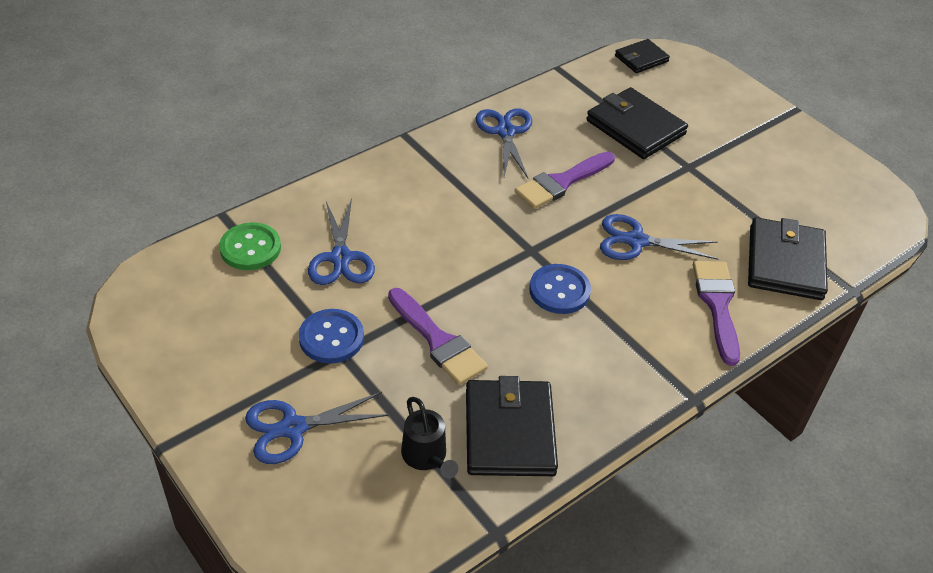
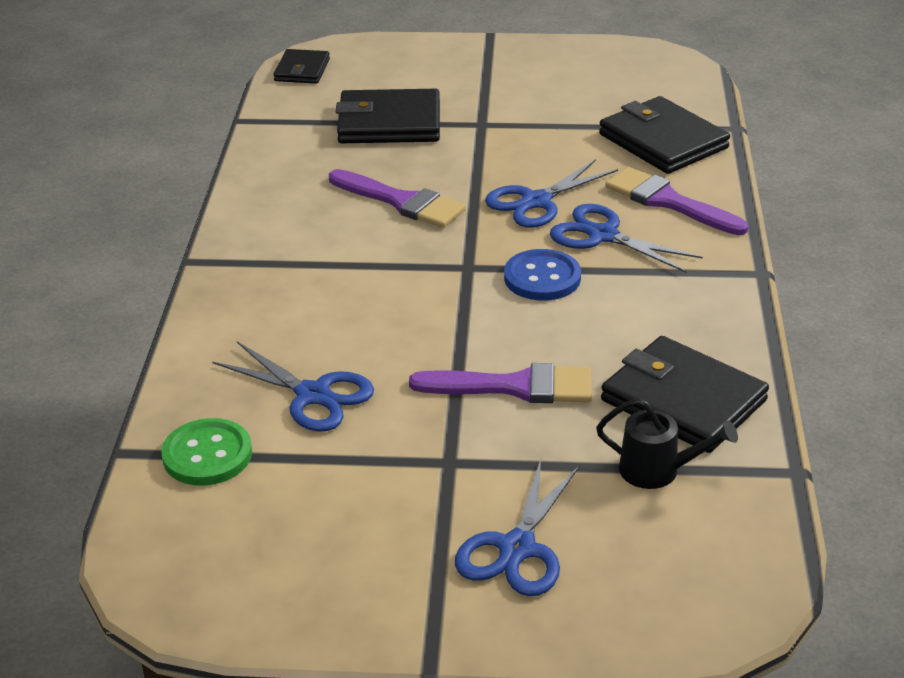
camera: 45 degrees left, 10 degrees down
blue button [299,309,364,363] -> none
blue scissors [476,109,532,178] -> blue scissors moved to [550,204,703,273]
purple brush [515,151,615,209] -> purple brush turned 60 degrees counterclockwise [329,169,466,228]

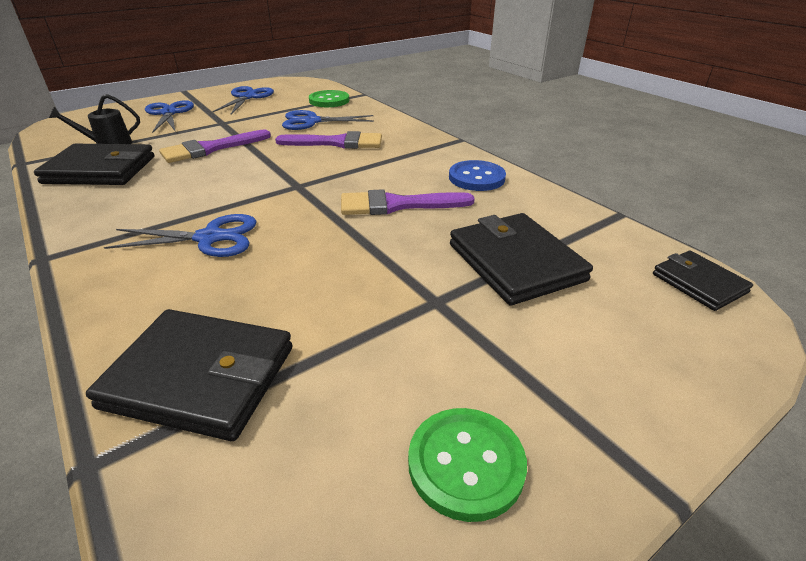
camera: 140 degrees right, 0 degrees up
black wallet [336,89,440,143] -> black wallet turned 75 degrees counterclockwise [450,213,593,305]
blue scissors [485,159,618,228] -> blue scissors moved to [212,86,274,114]
blue button [504,249,581,301] -> blue button moved to [449,160,506,191]
purple brush [606,167,749,235] -> purple brush moved to [275,131,382,149]
none -> green button [408,408,527,522]

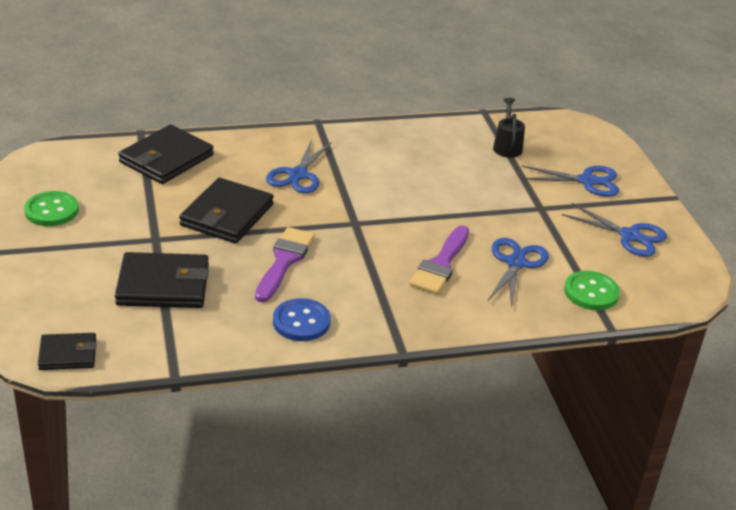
camera: 110 degrees right, 0 degrees up
black wallet [34,144,155,185] -> black wallet moved to [179,178,274,243]
purple brush [159,129,271,163] -> none

